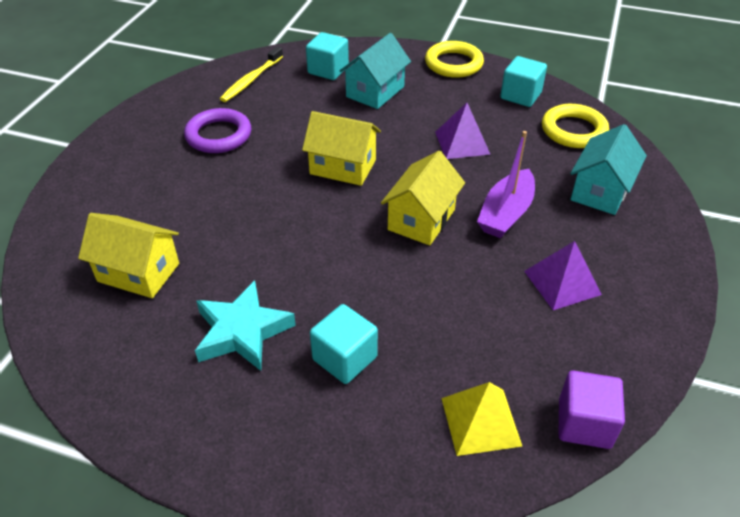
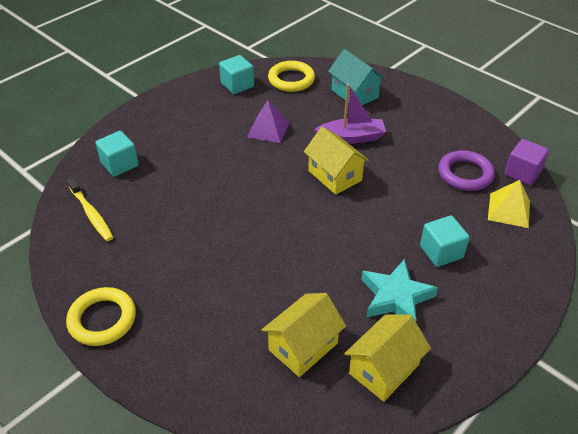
camera: 65 degrees left, 0 degrees up
purple ring [184,108,251,153] -> purple ring moved to [438,150,495,191]
yellow house [302,111,381,186] -> yellow house moved to [344,314,431,402]
turquoise house [339,33,411,109] -> none
yellow ring [425,41,484,78] -> yellow ring moved to [66,287,136,346]
purple boat [477,131,535,238] -> purple boat turned 60 degrees counterclockwise [314,84,386,144]
purple pyramid [524,241,602,310] -> none

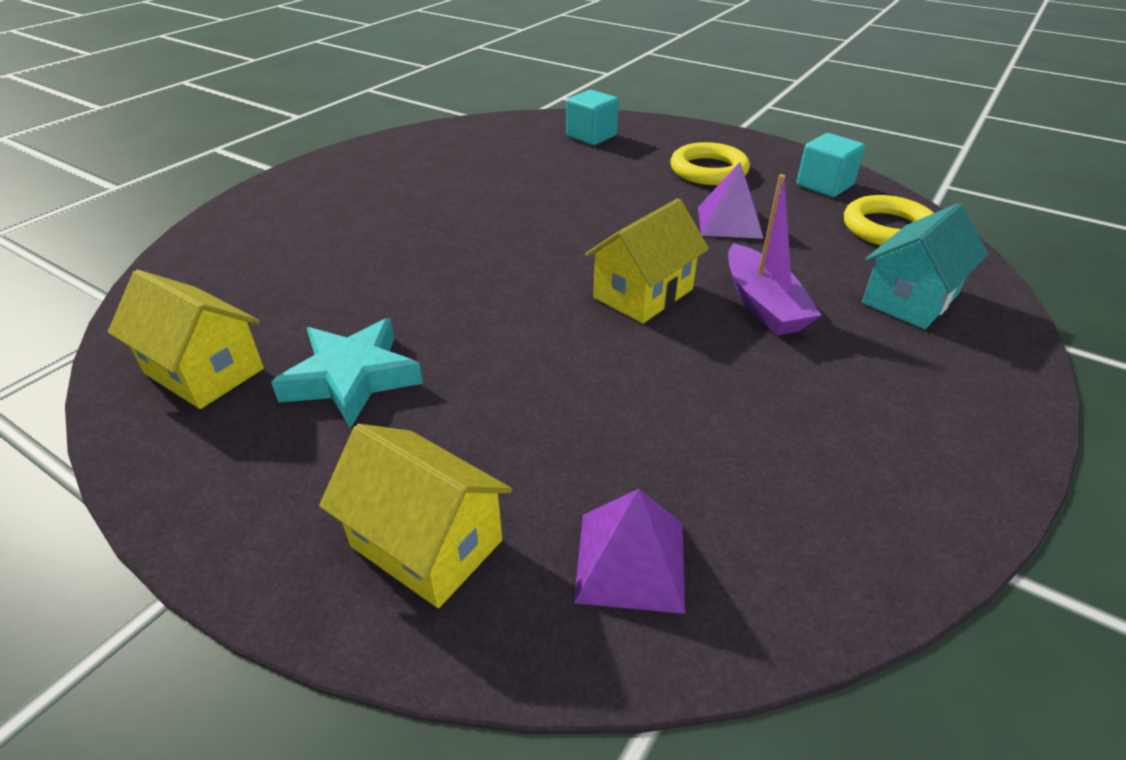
camera: 80 degrees right, 5 degrees down
yellow ring [66,287,136,346] -> yellow ring moved to [670,142,750,185]
yellow toothbrush [67,178,113,241] -> none
yellow house [262,293,346,377] -> yellow house moved to [319,424,512,608]
turquoise cube [420,215,470,267] -> none
purple ring [438,150,495,191] -> none
yellow pyramid [488,180,530,228] -> purple pyramid [574,489,685,614]
purple cube [504,139,549,185] -> none

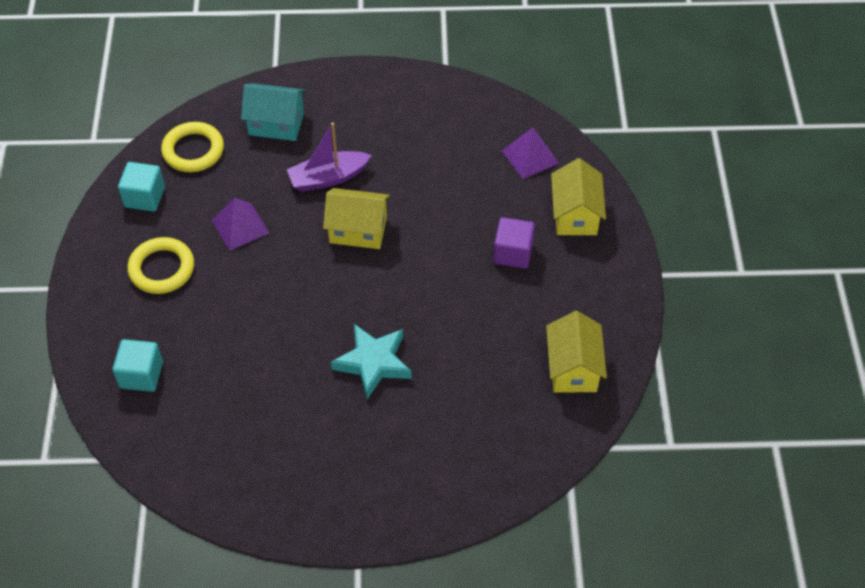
camera: 125 degrees left, 15 degrees up
turquoise star [271,318,423,428] -> turquoise star moved to [331,324,412,399]
purple boat [728,174,821,335] -> purple boat turned 150 degrees counterclockwise [287,122,372,192]
none -> purple cube [493,217,535,269]

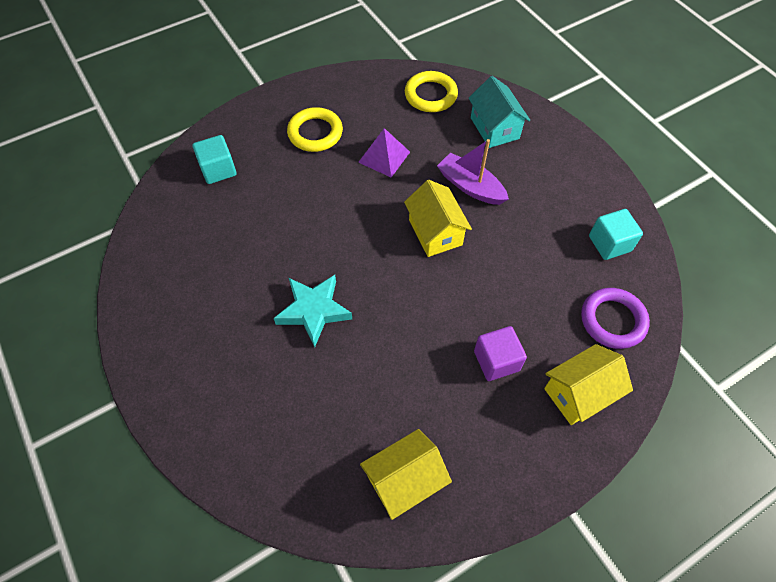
camera: 60 degrees right, 5 degrees up
turquoise cube [118,162,165,212] -> turquoise cube moved to [589,209,643,260]
purple pyramid [501,128,559,179] -> purple ring [581,288,650,349]

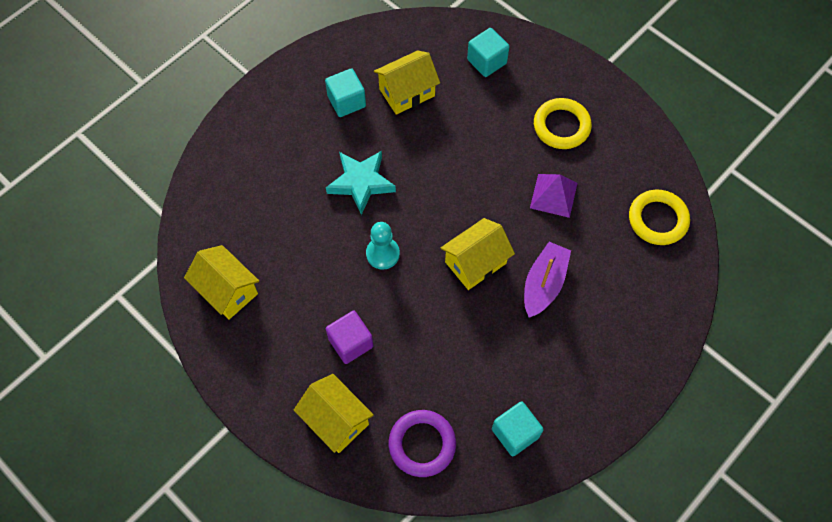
camera: 75 degrees right, 5 degrees up
turquoise house [468,76,530,148] -> none
none -> turquoise cube [325,68,366,117]
none -> turquoise pawn [366,222,400,270]
none -> yellow house [374,50,440,115]

